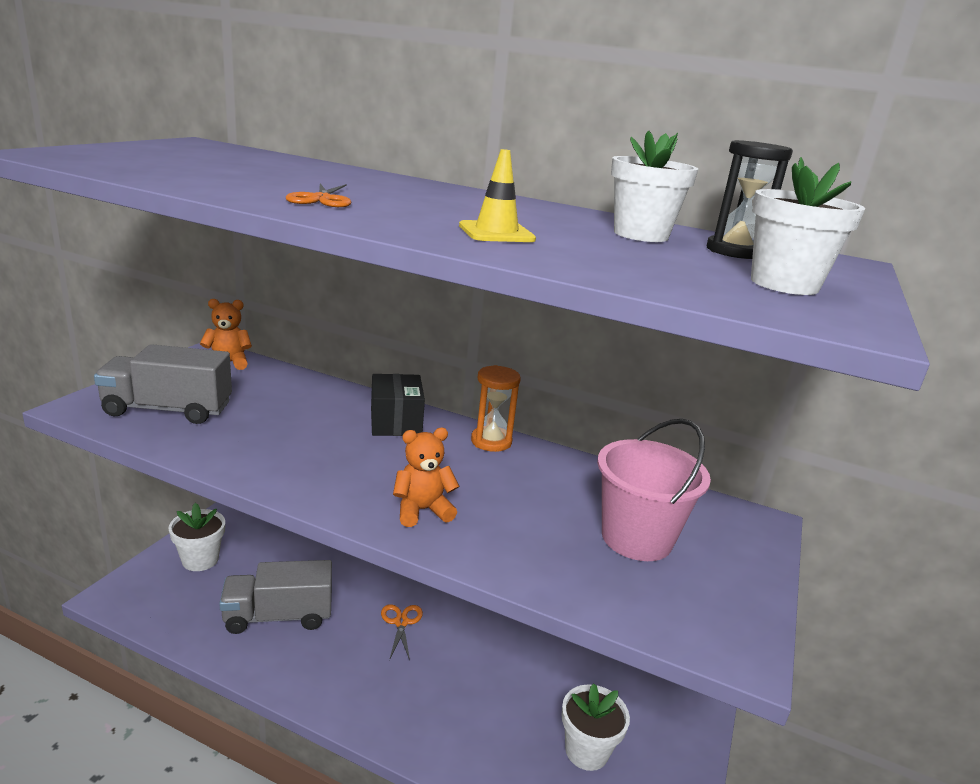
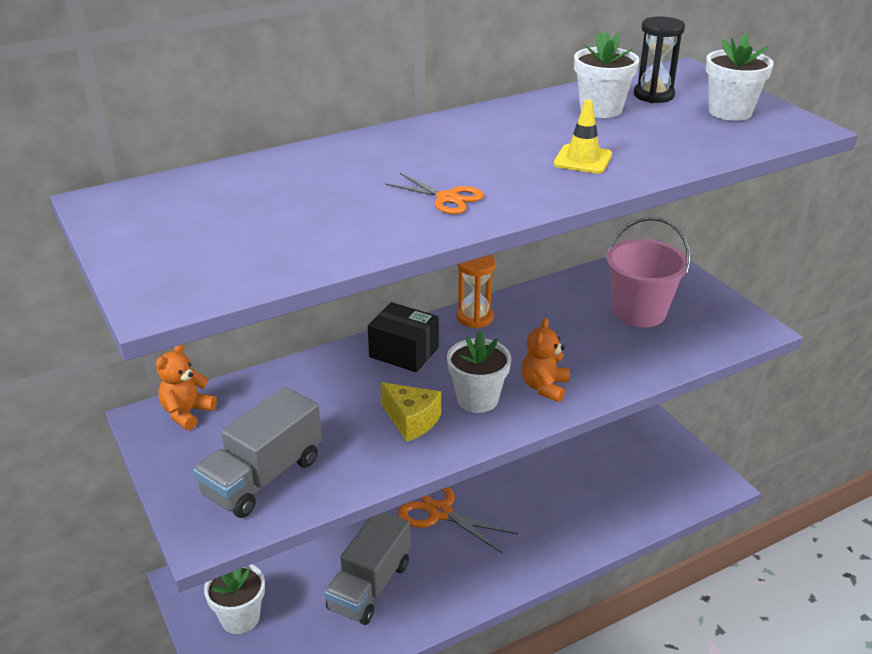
camera: 50 degrees left, 10 degrees up
orange scissors [381,604,423,660] -> orange scissors [397,487,518,554], size x1.69
white flower pot [562,683,630,771] -> white flower pot moved to [447,331,511,413]
none -> yellow cheese [381,382,441,442]

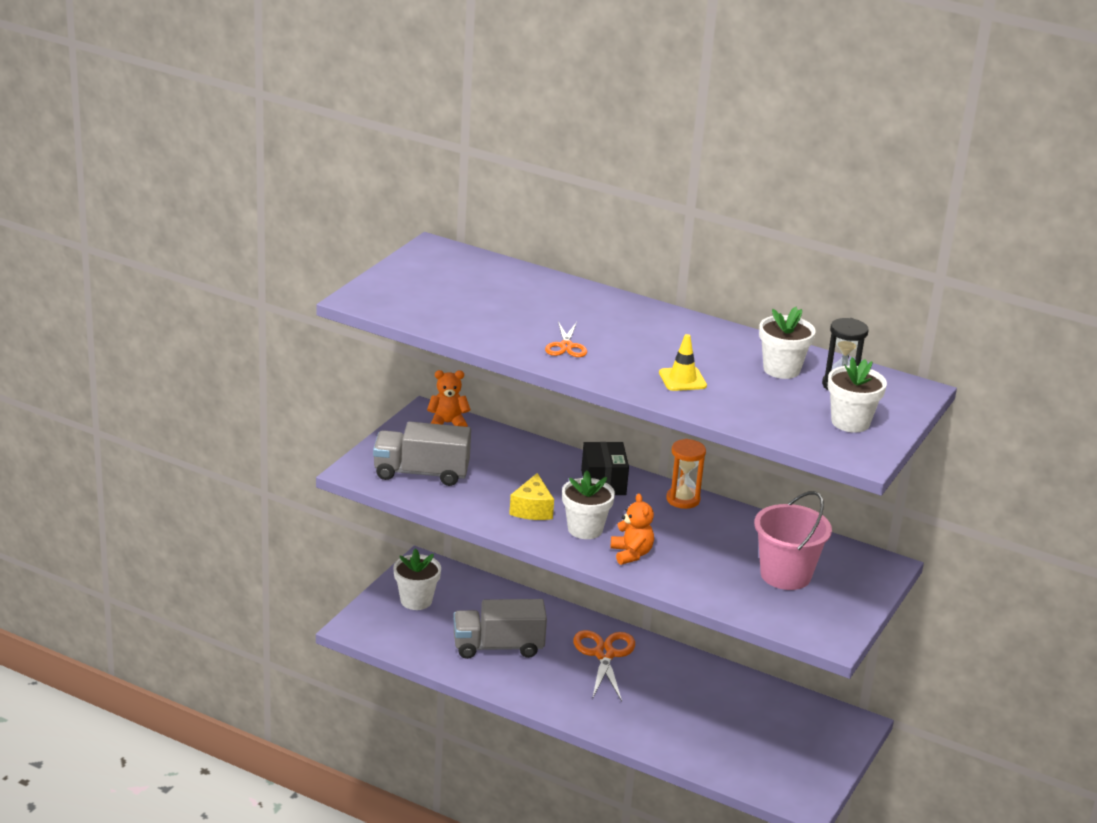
camera: 55 degrees right, 5 degrees down
orange teddy bear [522,318,569,402] -> orange teddy bear turned 90 degrees clockwise [611,493,654,565]

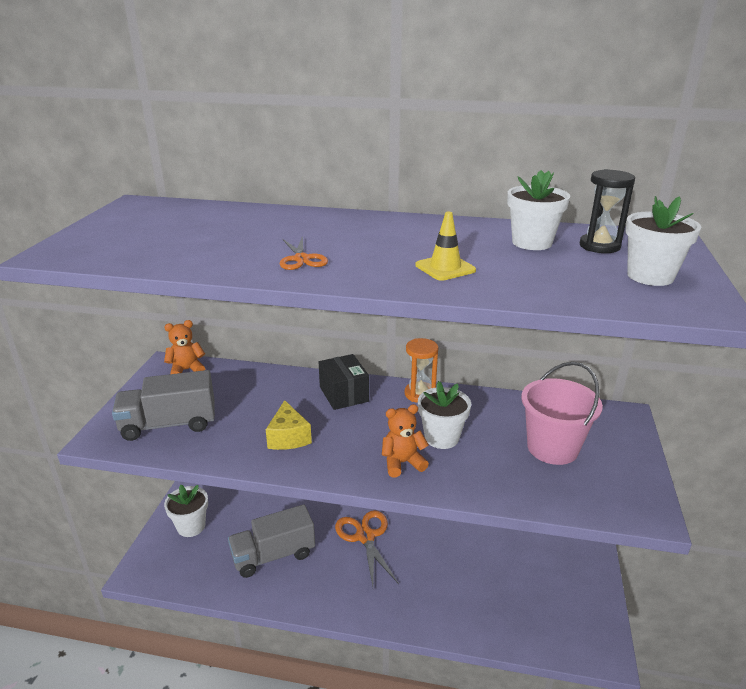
camera: 15 degrees left, 0 degrees up
white flower pot [562,470,615,539] -> white flower pot moved to [418,381,471,449]
orange teddy bear [611,493,654,565] -> orange teddy bear turned 75 degrees counterclockwise [382,404,429,477]

